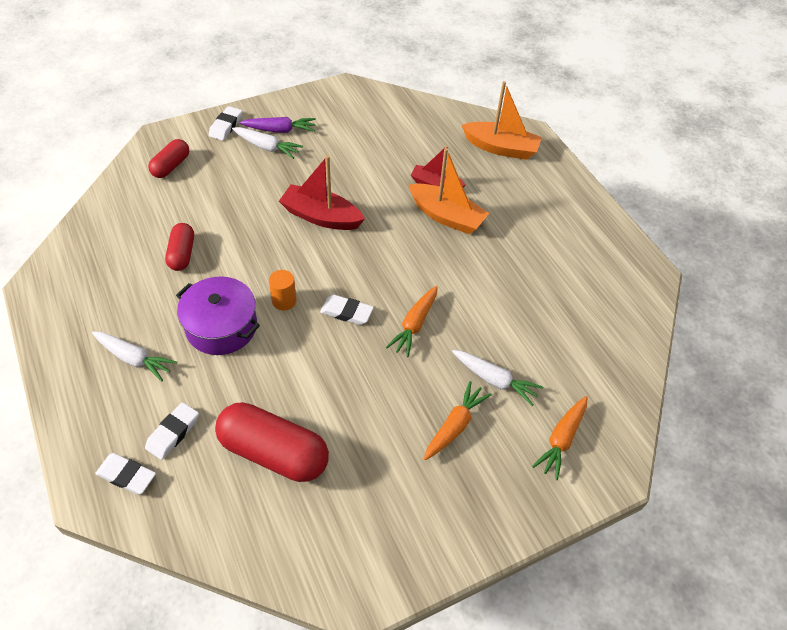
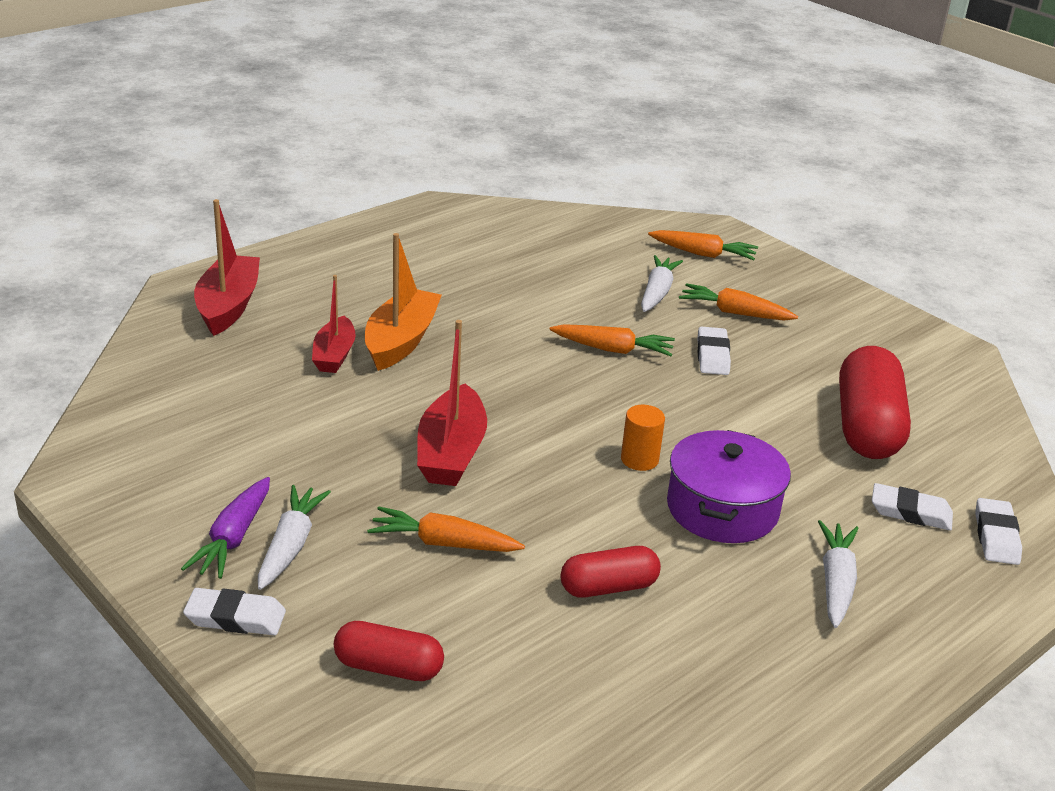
camera: 105 degrees left, 20 degrees down
purple carrot [240,117,316,133] -> purple carrot turned 150 degrees counterclockwise [181,477,270,579]
white eraser [320,295,374,325] -> white eraser moved to [697,326,731,375]
orange boat [462,81,542,160] -> red boat [194,199,260,336]
none -> orange carrot [367,507,525,552]

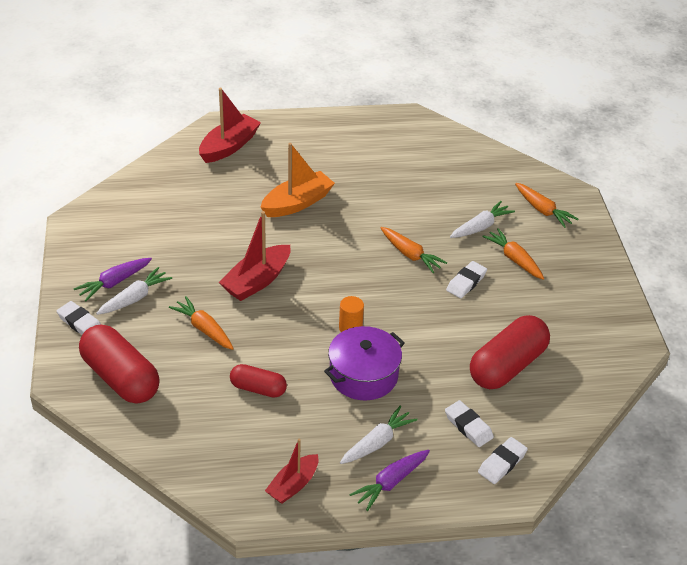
camera: 35 degrees right, 10 degrees up
red boat [312,275,356,373] -> red boat moved to [265,439,318,504]
red capsule [334,621,444,681] -> red capsule [79,325,160,404], size x1.79
none -> purple carrot [349,450,430,511]

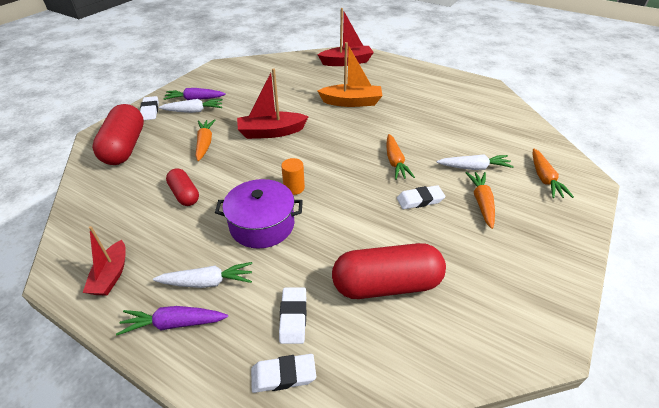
camera: 40 degrees right, 0 degrees up
red boat [265,439,318,504] -> red boat turned 75 degrees counterclockwise [83,226,126,296]

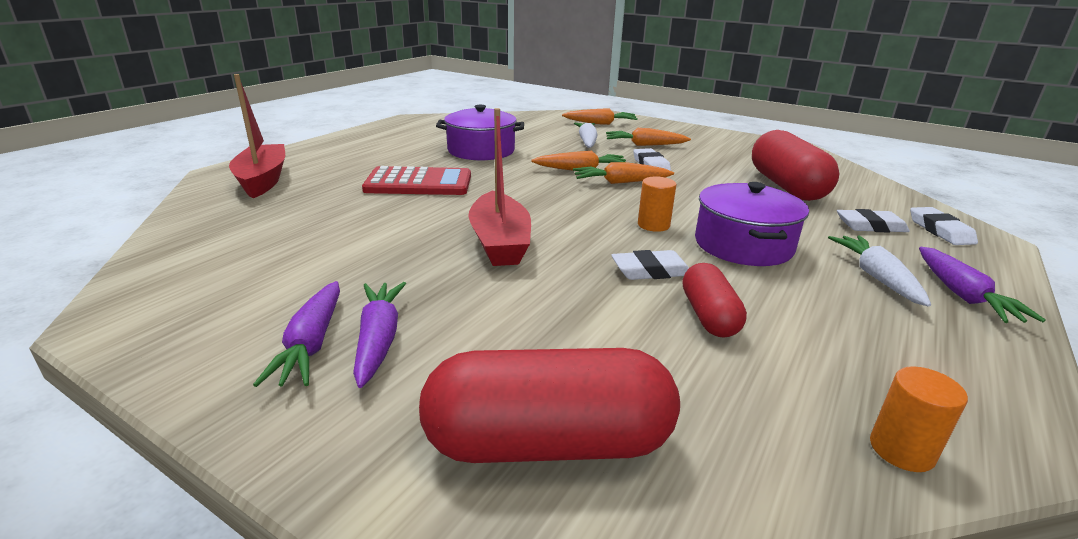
camera: 90 degrees left, 15 degrees down
red boat [83,226,126,296] -> none
white eraser [140,96,159,120] -> white eraser moved to [611,250,689,280]
white carrot [158,99,223,113] -> purple carrot [353,282,406,388]
red capsule [166,168,199,206] -> red capsule turned 60 degrees counterclockwise [683,263,747,338]
orange carrot [196,119,215,161] -> orange carrot moved to [573,162,674,184]
orange boat [317,42,382,107] -> red calculator [362,166,471,195]
none -> purple pot [436,105,524,160]
none -> orange cylinder [870,366,968,472]

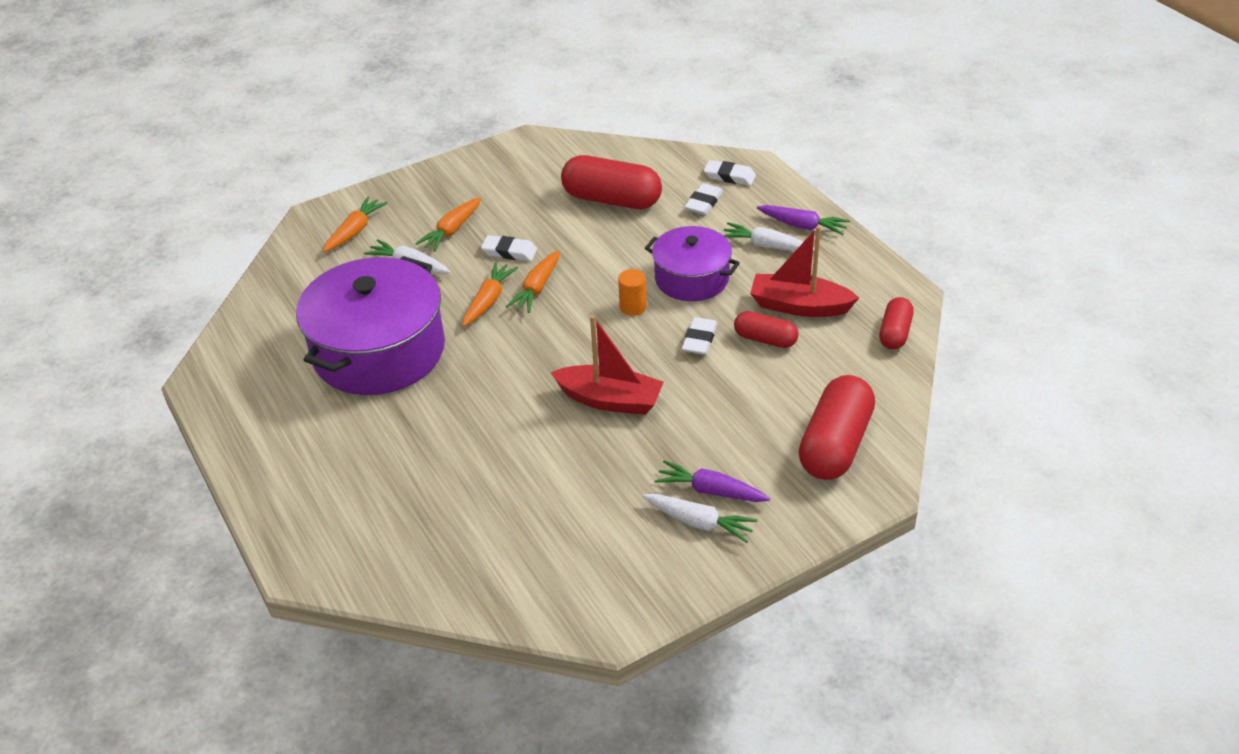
camera: 60 degrees left, 15 degrees up
red boat [229,74,285,198] -> red boat moved to [750,226,859,317]
purple carrot [253,281,340,387] -> white carrot [643,494,758,543]
red calculator [362,166,471,195] -> none
purple pot [436,105,524,160] -> purple pot [296,256,445,395], size x1.70
orange cylinder [870,366,968,472] -> red capsule [879,297,914,350]

